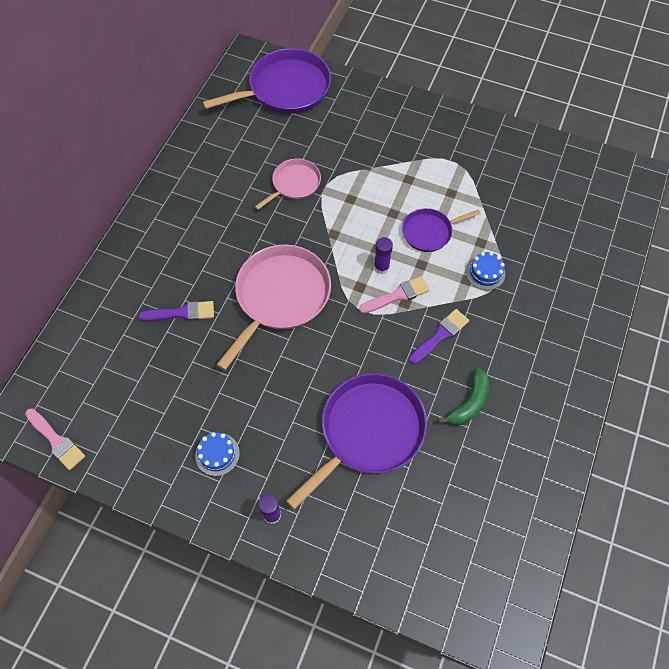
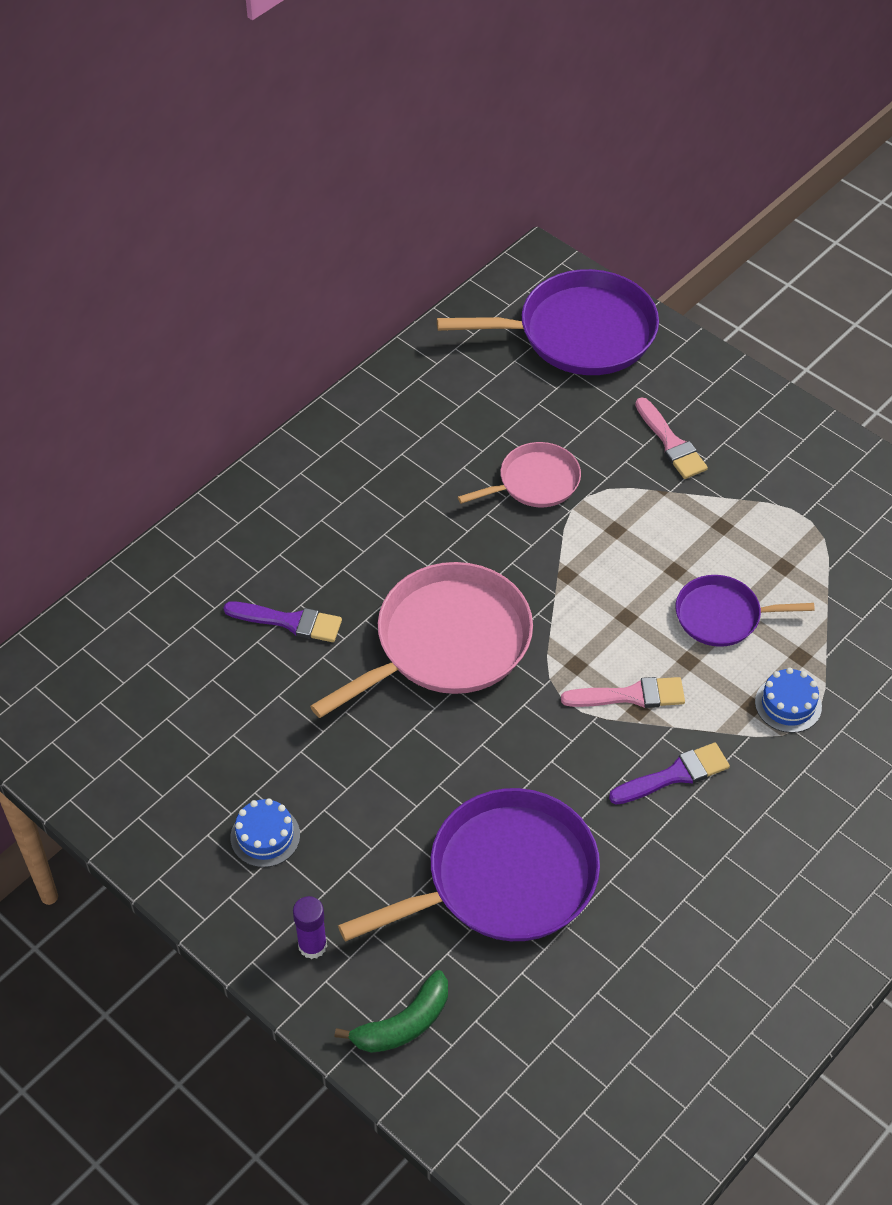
camera: 20 degrees right, 10 degrees down
pink brush [25,409,85,470] -> pink brush moved to [635,397,708,479]
purple glue stick [374,237,393,274] -> none
green banana [438,368,489,425] -> green banana moved to [334,970,448,1053]

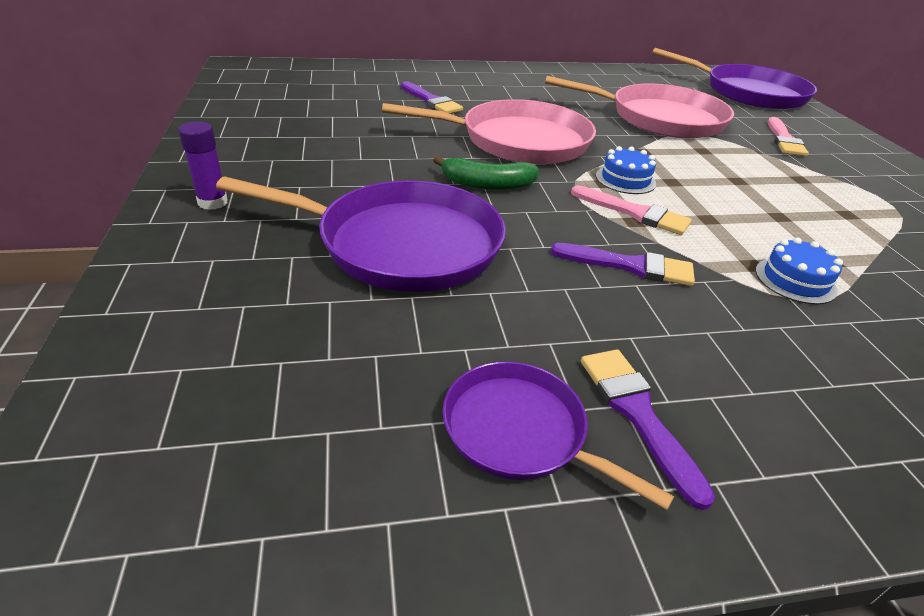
camera: 35 degrees right, 15 degrees down
blue cake [231,798,300,867] -> blue cake moved to [596,146,656,194]
green banana [334,970,448,1053] -> green banana moved to [433,156,539,190]
pink pan [458,442,581,507] -> pink pan [545,76,734,138], size x1.80
purple pan [675,575,815,647] -> purple pan moved to [443,361,674,510]
none -> purple brush [581,349,715,510]

